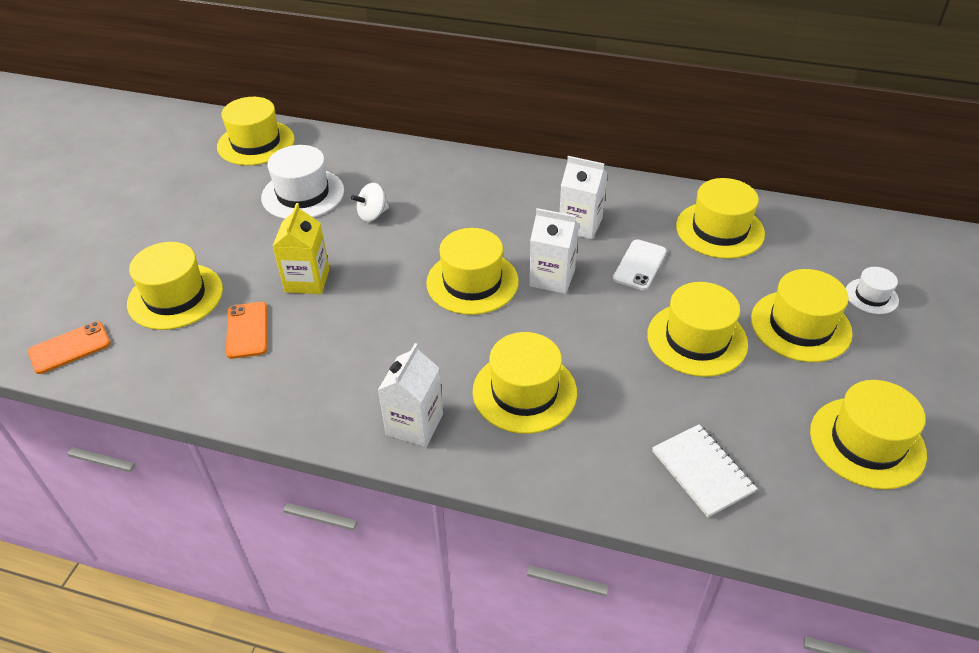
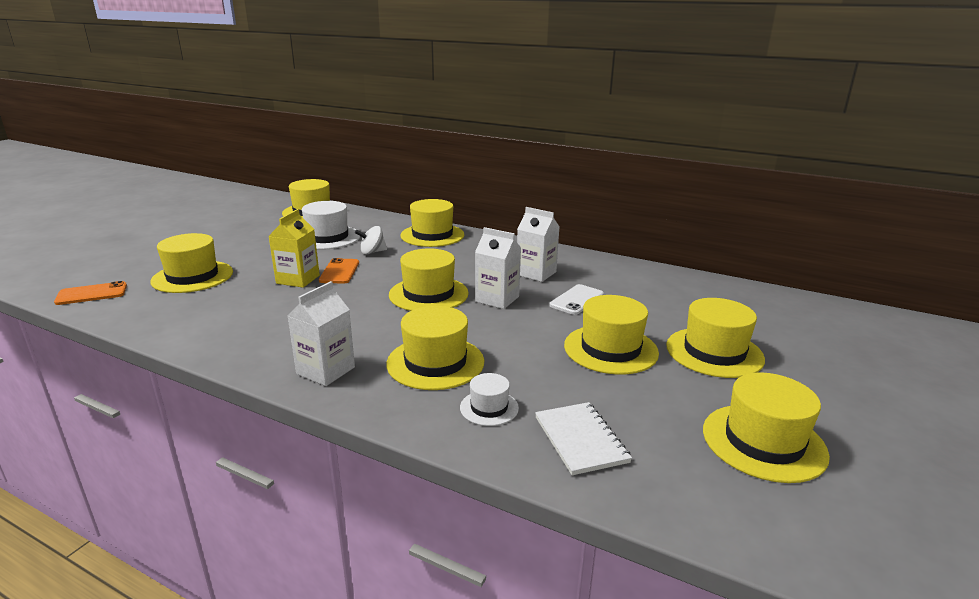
camera: 10 degrees right, 20 degrees down
orange phone [226,302,267,359] -> orange phone moved to [319,258,359,283]
yellow hat [676,178,765,259] -> yellow hat moved to [400,199,464,247]
white hat [846,267,899,314] -> white hat moved to [460,373,519,426]

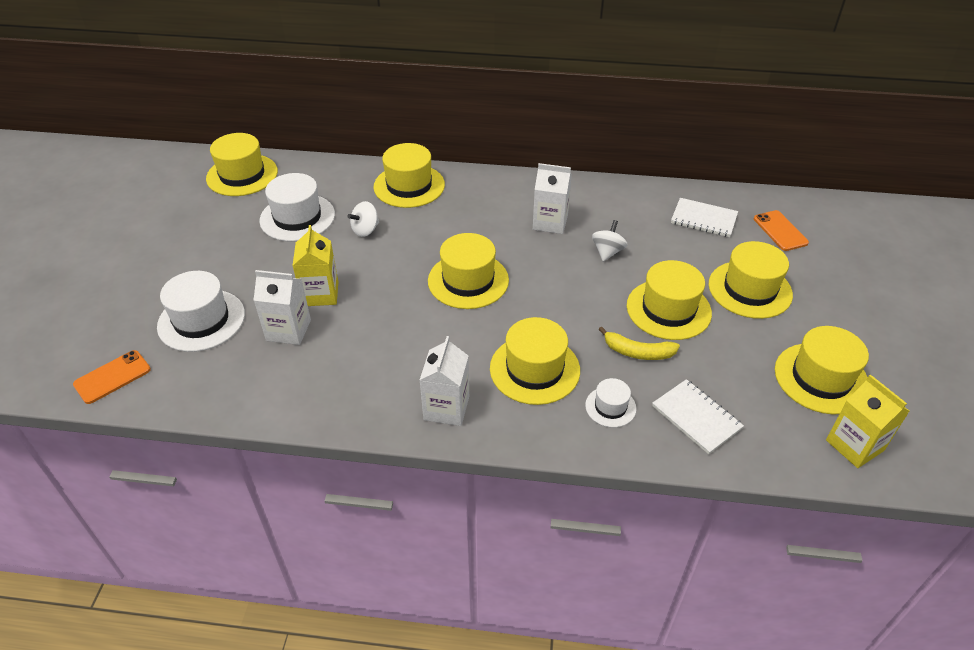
camera: 20 degrees left, 20 degrees up
yellow hat [150,233,233,293] -> white hat [157,271,245,352]
orange phone [319,258,359,283] -> orange phone moved to [754,210,809,251]
white carton [475,227,521,309] -> white carton moved to [254,270,311,345]
white phone [549,284,604,315] -> white spinning top [592,220,628,262]
none -> yellow banana [598,326,680,360]
none -> white notebook [671,198,738,237]
none -> yellow carton [826,374,910,468]

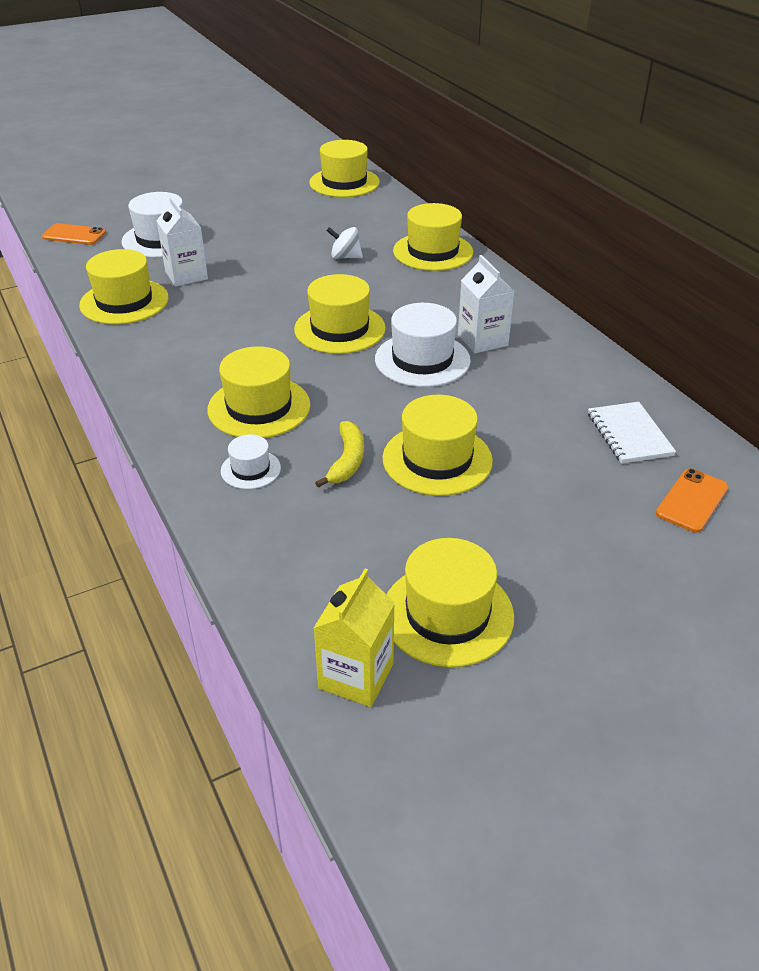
camera: 55 degrees right, 5 degrees down
white hat [259,173,335,242] -> white hat moved to [375,303,471,387]
yellow carton [292,225,338,306] -> none
white carton [420,336,469,426] -> none
white spinning top [592,220,628,262] -> none
yellow banana [598,326,680,360] -> yellow banana turned 150 degrees counterclockwise [315,421,364,488]
white notebook [652,379,744,454] -> none
yellow hat [709,241,793,319] -> yellow hat moved to [79,249,169,324]

